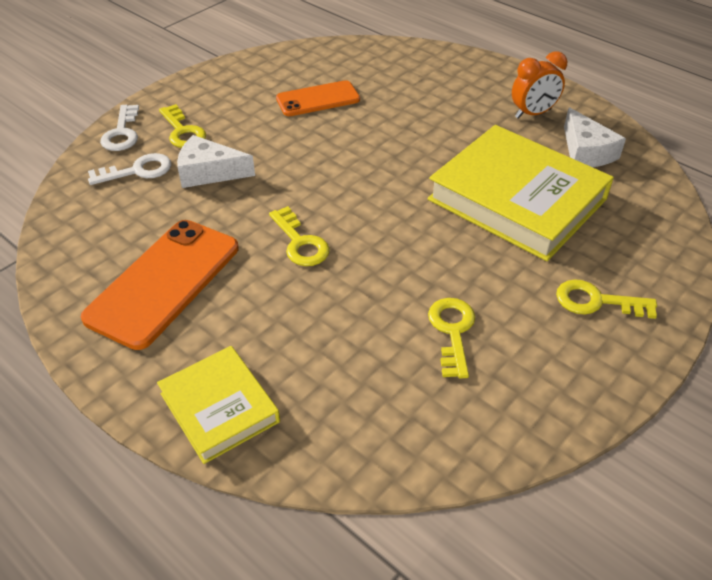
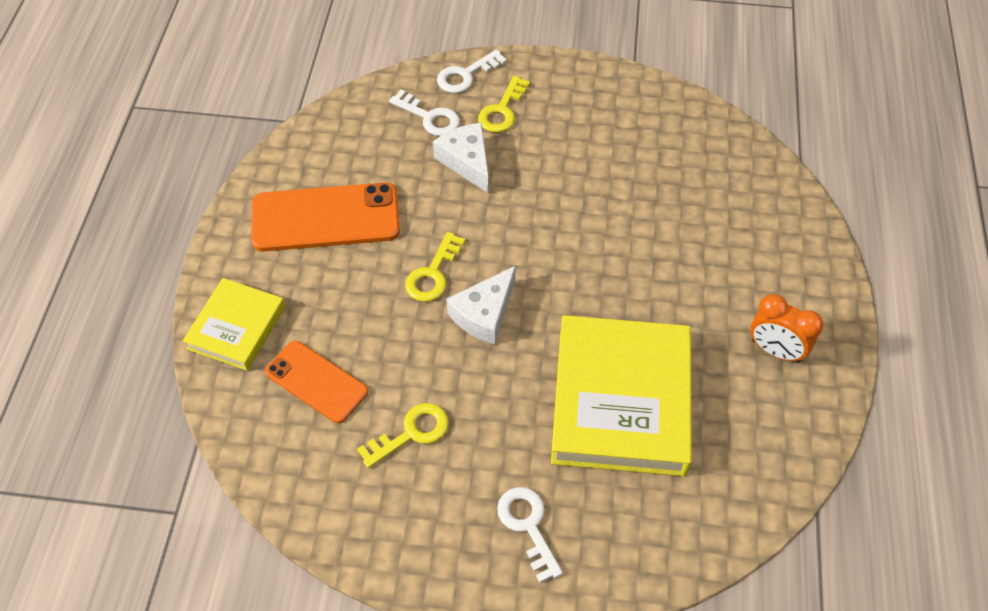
camera: 55 degrees right, 10 degrees up
orange phone [276,80,360,116] -> orange phone moved to [265,341,368,424]
yellow key [556,279,657,319] -> white key [497,487,563,583]
white cheese [564,107,626,167] -> white cheese moved to [447,266,516,345]

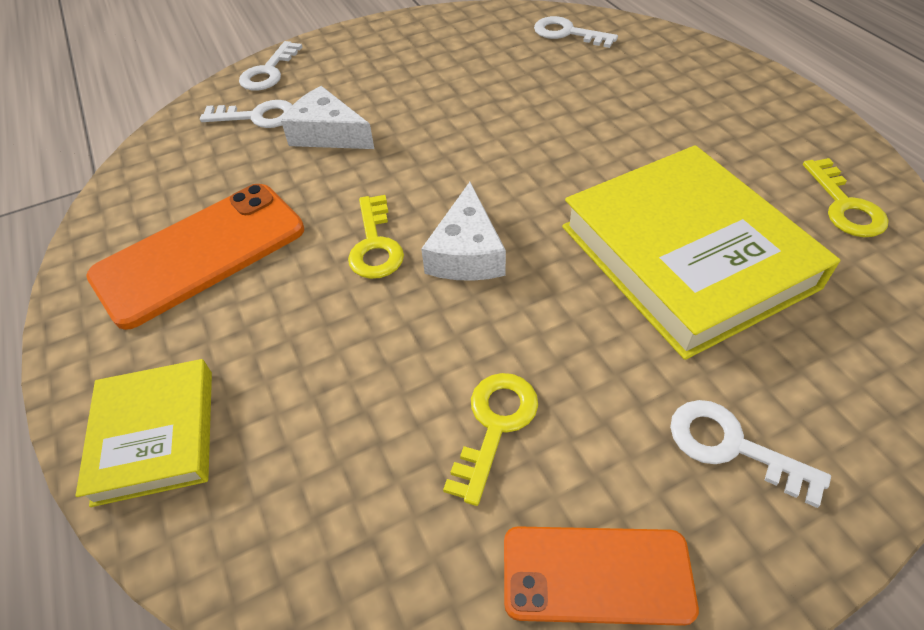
camera: 30 degrees left, 5 degrees down
orange phone [265,341,368,424] -> orange phone moved to [504,526,699,626]
yellow key [478,76,530,133] -> yellow key moved to [803,158,888,237]
orange clock [750,294,824,363] -> none
none -> white key [534,16,618,48]

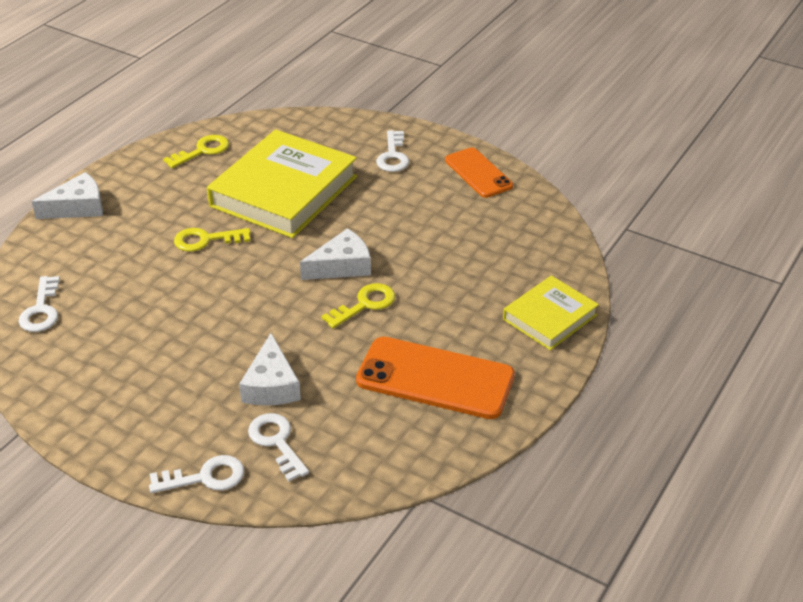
camera: 125 degrees left, 10 degrees down
yellow key [443,373,538,506] -> yellow key moved to [174,228,251,252]
none -> white cheese [31,172,103,219]

